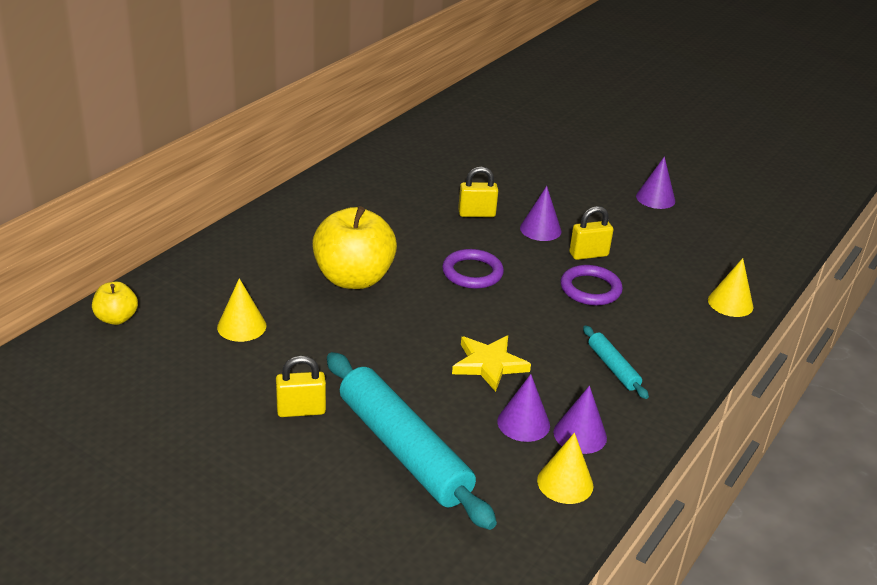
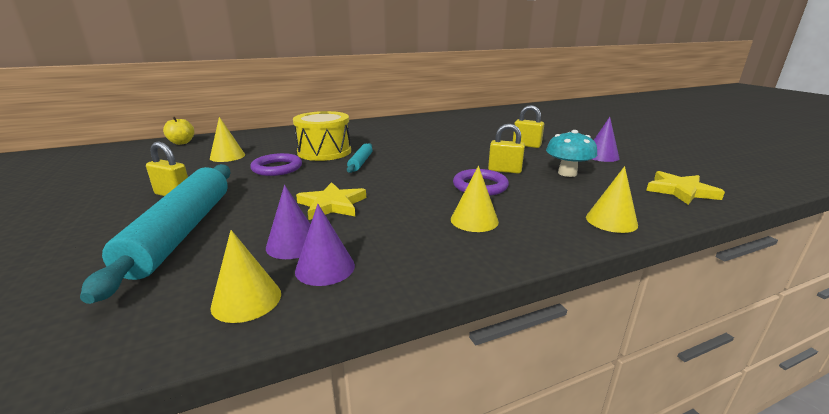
camera: 35 degrees right, 10 degrees down
yellow apple [312,206,397,289] -> yellow drum [293,111,351,161]
purple ring [442,249,504,289] -> purple ring moved to [250,153,302,176]
yellow padlock [458,167,498,217] -> yellow padlock moved to [513,105,544,148]
purple cone [520,186,561,241] -> none
turquoise rolling pin [583,326,649,399] -> turquoise rolling pin moved to [347,143,373,173]
none -> yellow cone [451,166,499,232]
none -> turquoise mushroom [546,130,597,177]
none -> yellow star [646,171,725,205]

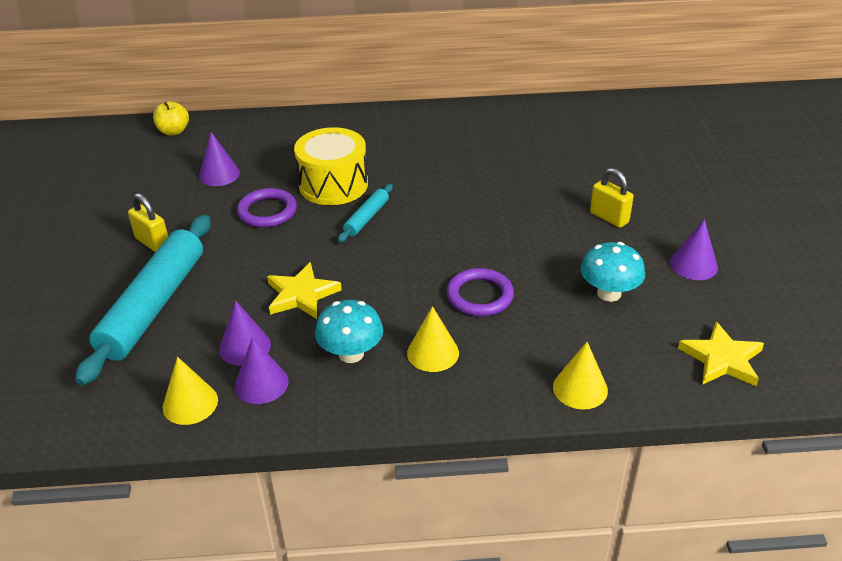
camera: 20 degrees right, 15 degrees up
yellow cone [210,117,245,162] -> purple cone [199,132,240,186]
yellow padlock [488,124,525,174] -> none
none -> turquoise mushroom [315,300,383,363]

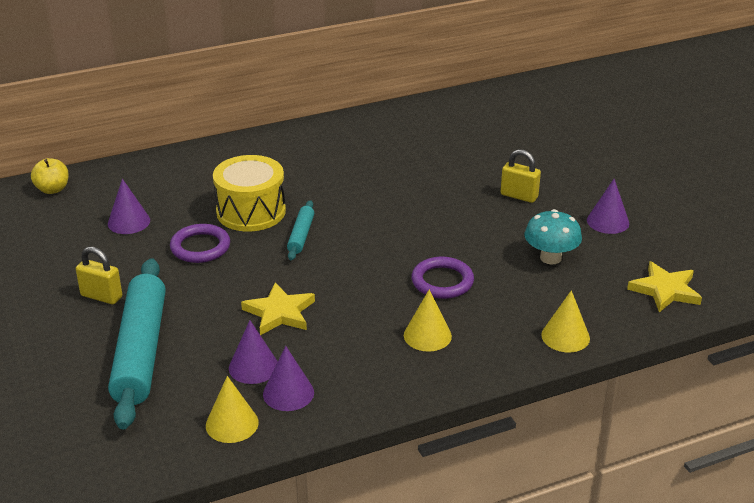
camera: 20 degrees left, 5 degrees down
turquoise mushroom [315,300,383,363] -> none

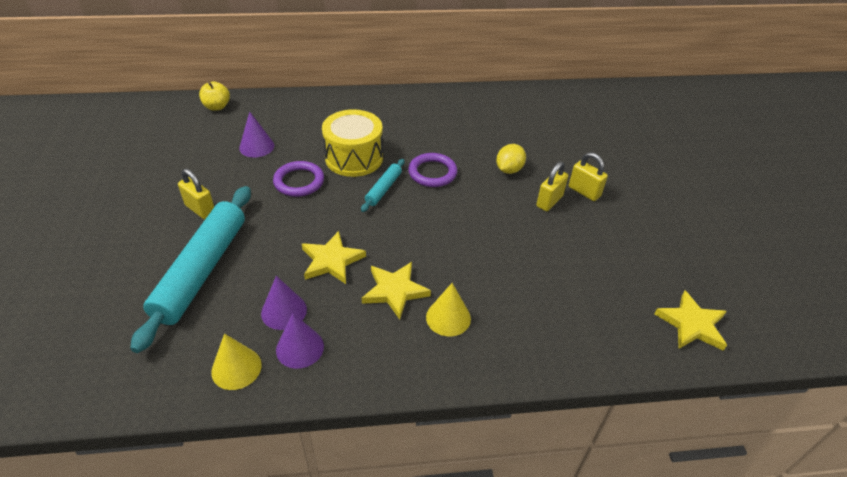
camera: 15 degrees right, 10 degrees up
purple ring [412,257,474,299] -> purple ring moved to [408,153,458,187]
turquoise mushroom [525,209,582,264] -> none
yellow cone [541,290,590,352] -> none
purple cone [587,179,629,234] -> none
none -> yellow star [362,262,431,320]
none -> yellow lemon [496,144,526,174]
none -> yellow padlock [536,162,568,211]

